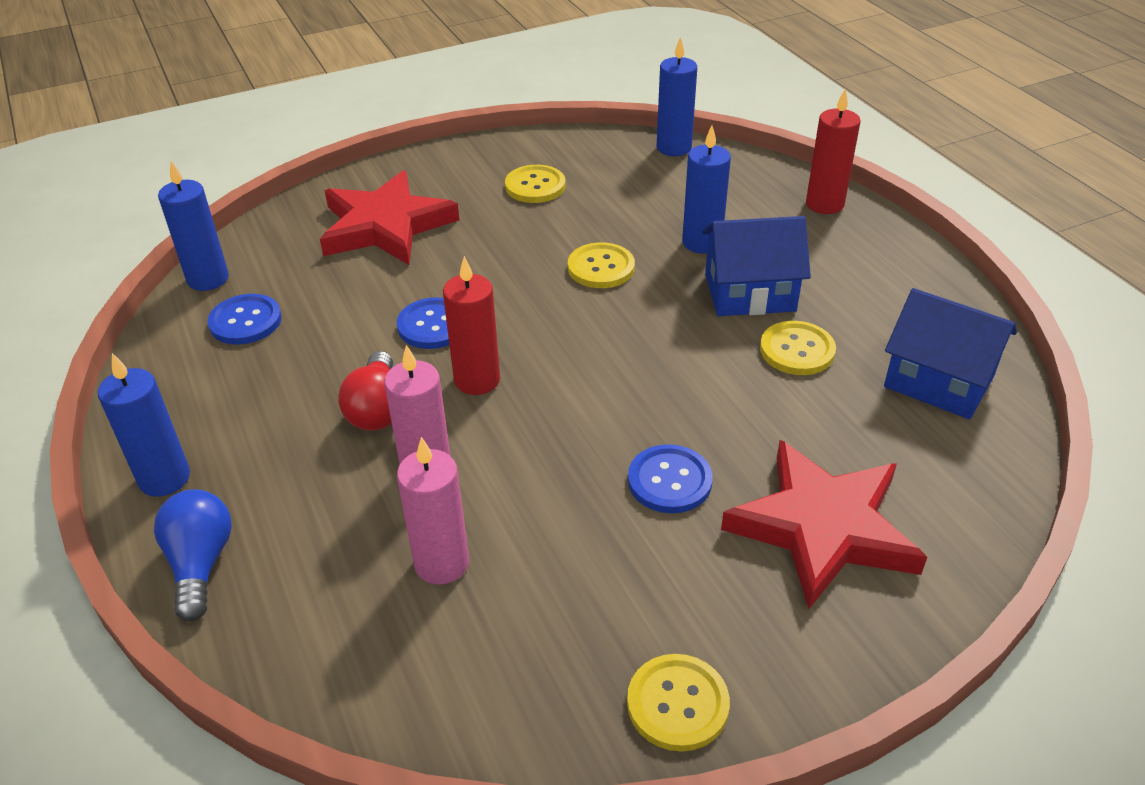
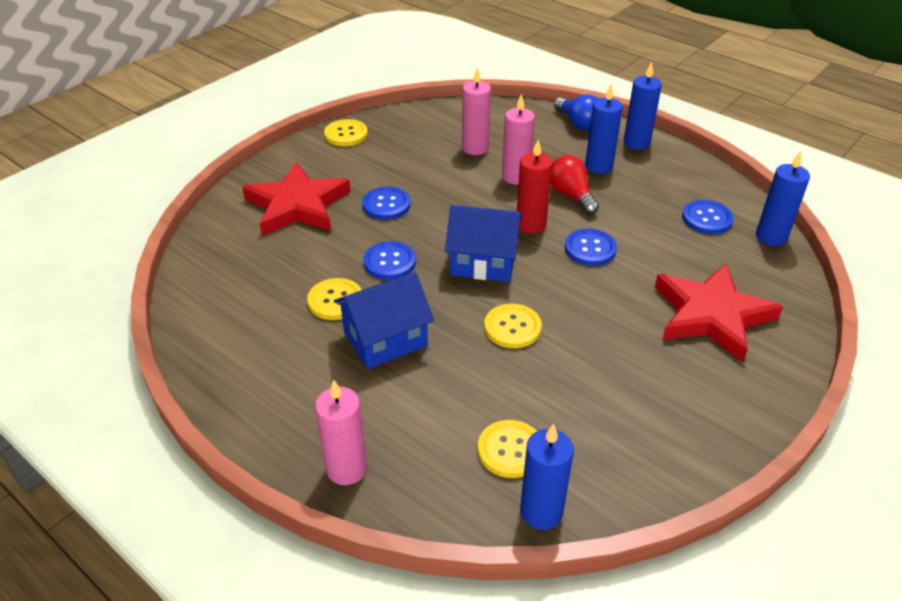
camera: 155 degrees right, 0 degrees up
yellow button [505,165,566,203] -> yellow button moved to [478,420,537,478]
blue candle [682,126,731,254] -> blue candle moved to [585,85,623,174]
red candle [806,89,861,214] -> pink candle [315,380,367,485]
blue house [884,288,1017,419] -> blue house moved to [445,205,522,282]
none -> blue button [363,241,416,280]

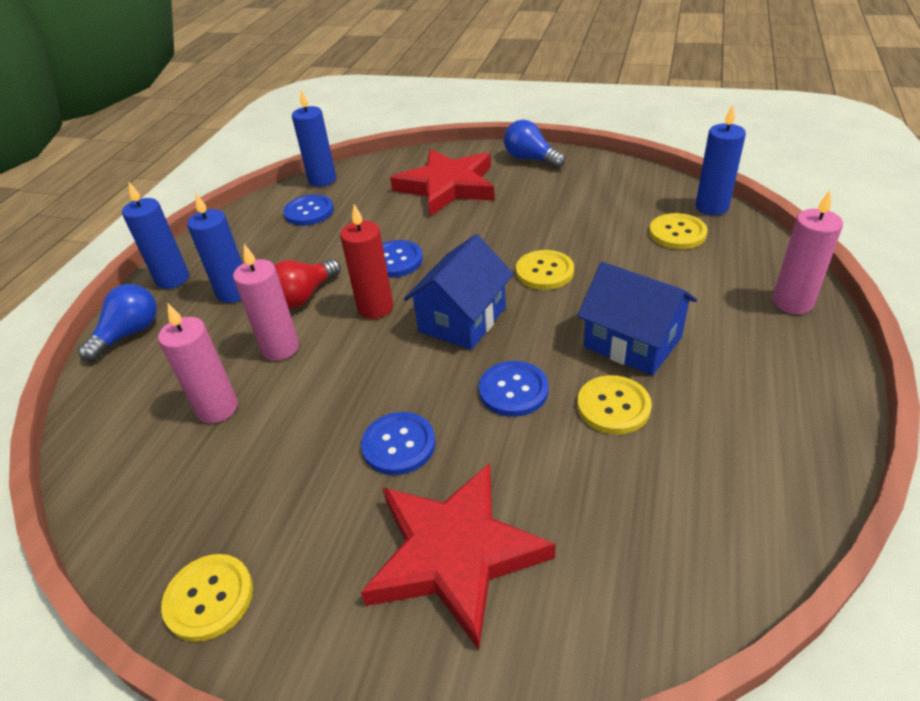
camera: 110 degrees left, 0 degrees up
blue house [445,205,522,282] -> blue house turned 45 degrees clockwise [404,234,514,350]
none -> blue light bulb [504,120,565,169]

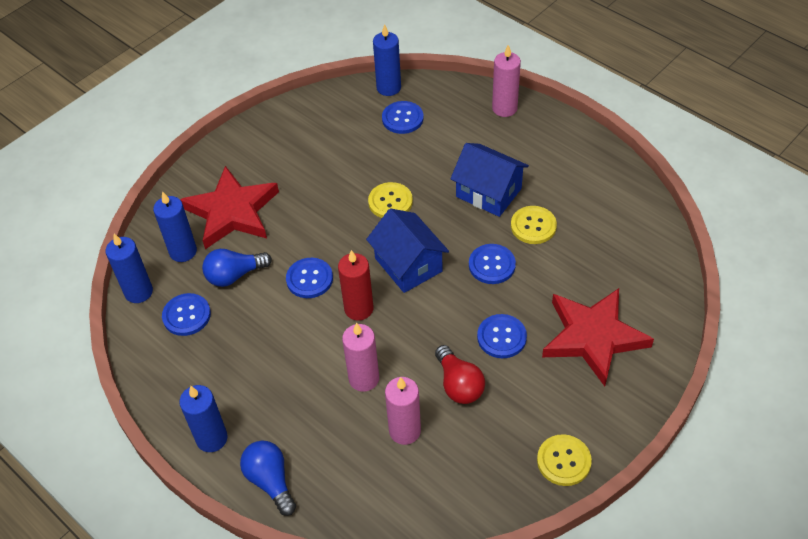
camera: 65 degrees left, 10 degrees up
blue candle [187,194,243,303] -> blue candle moved to [153,191,197,262]
red light bulb [274,259,341,308] -> red light bulb moved to [435,345,485,404]
blue light bulb [504,120,565,169] -> blue light bulb moved to [202,249,272,287]
blue house [577,262,697,376] -> blue house turned 60 degrees clockwise [450,143,529,217]
yellow button [649,213,707,249] -> blue button [382,101,424,134]

